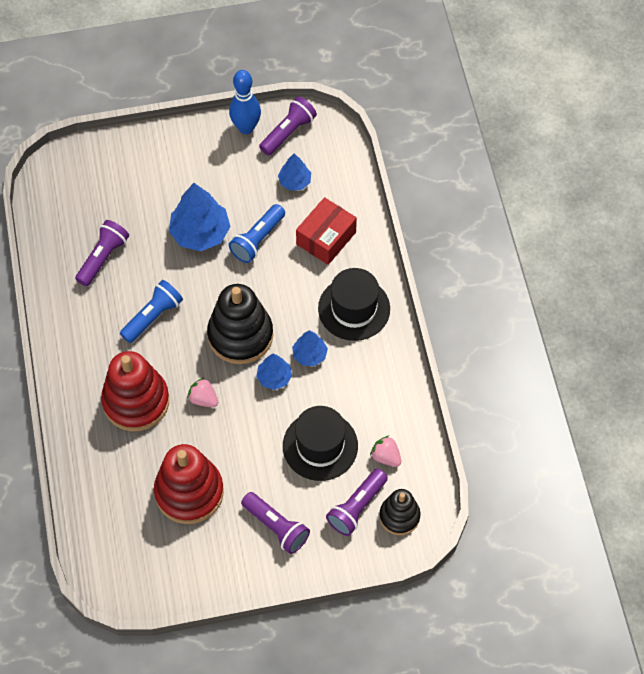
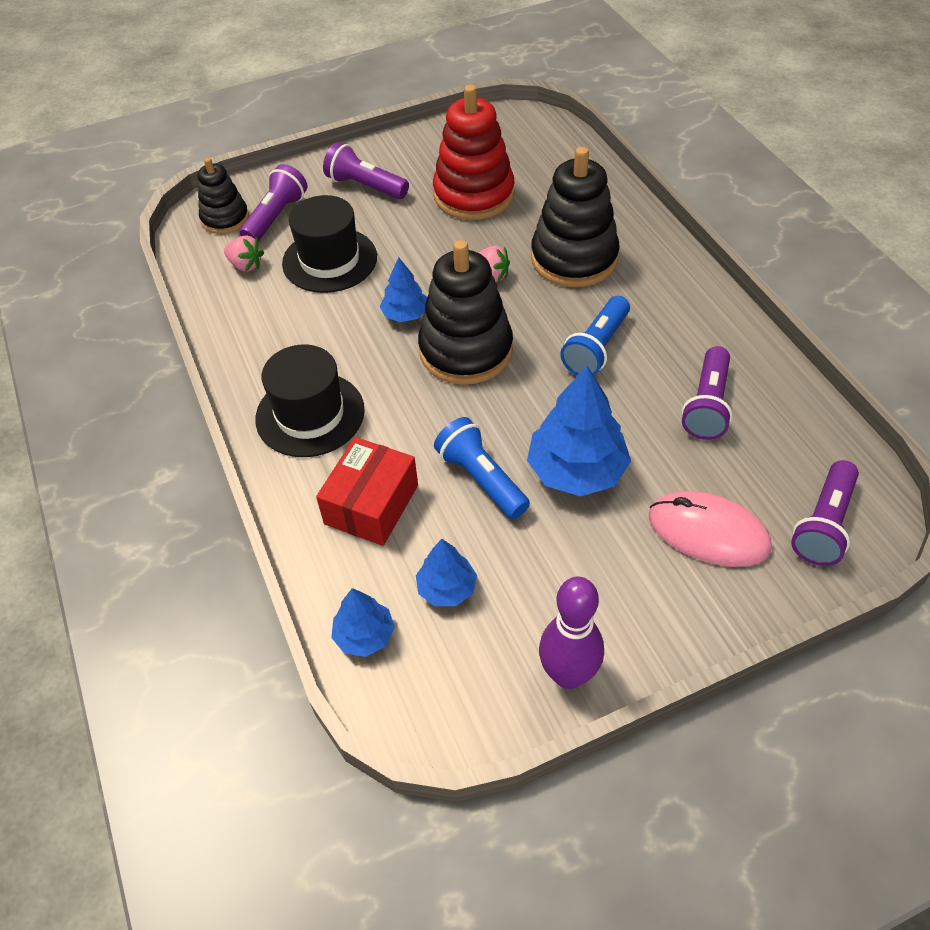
camera: 170 degrees right, 10 degrees down
red stacking toy [101,351,169,431] -> black stacking toy [531,147,620,287]
blue bowling pin [229,70,261,134] -> purple bowling pin [539,577,604,689]
blue flashlight [229,204,285,263] -> blue flashlight turned 60 degrees counterclockwise [434,417,530,519]
purple flashlight [259,96,317,156] -> purple flashlight moved to [791,460,859,566]
blue tree [292,330,328,366] -> blue tree moved to [331,588,395,657]
none -> pink mouse [649,491,771,567]

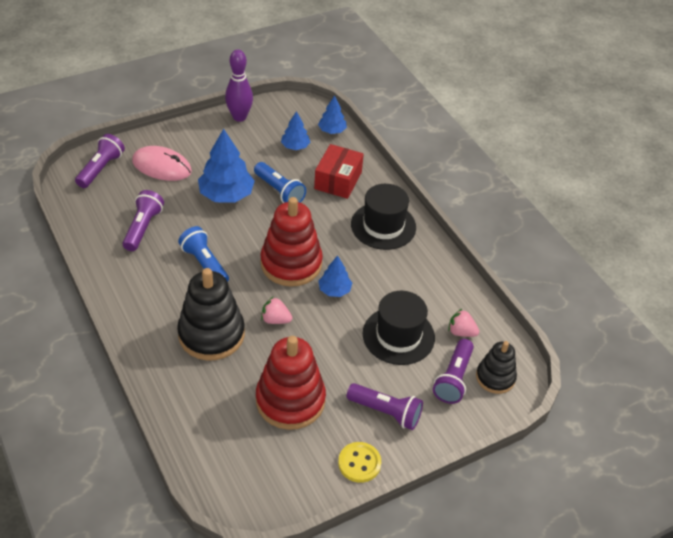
camera: 170 degrees right, 5 degrees down
black stacking toy [418,240,513,385] -> red stacking toy [260,197,323,287]
blue flashlight [560,296,630,376] -> blue flashlight turned 60 degrees counterclockwise [178,226,229,282]
none -> yellow button [338,442,381,483]

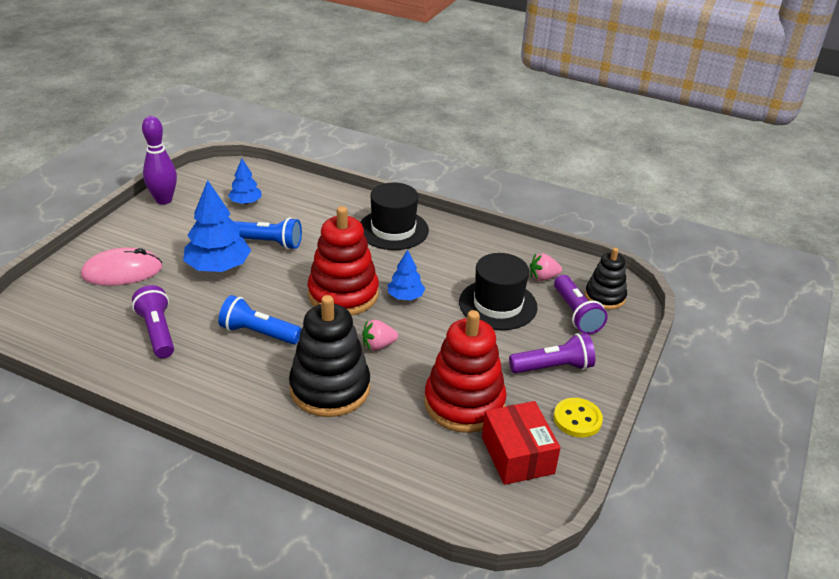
camera: 35 degrees left, 10 degrees down
purple flashlight [75,134,125,188] -> none
red box [314,144,364,199] -> red box moved to [482,401,561,485]
blue tree [318,95,347,134] -> none

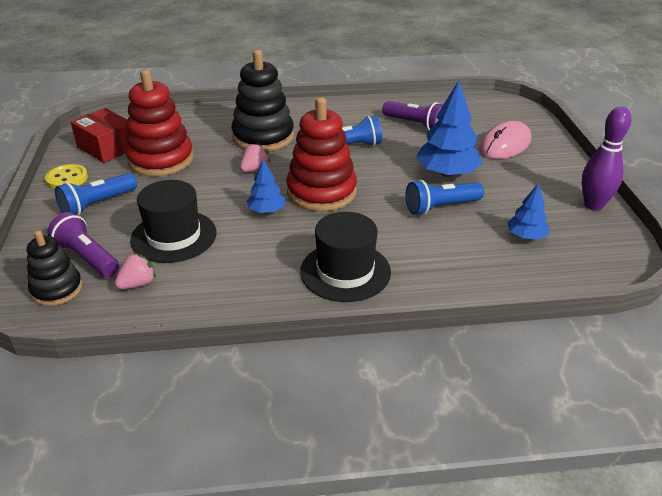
camera: 150 degrees right, 0 degrees up
purple flashlight [509,333,595,374] -> blue flashlight [55,173,137,216]

